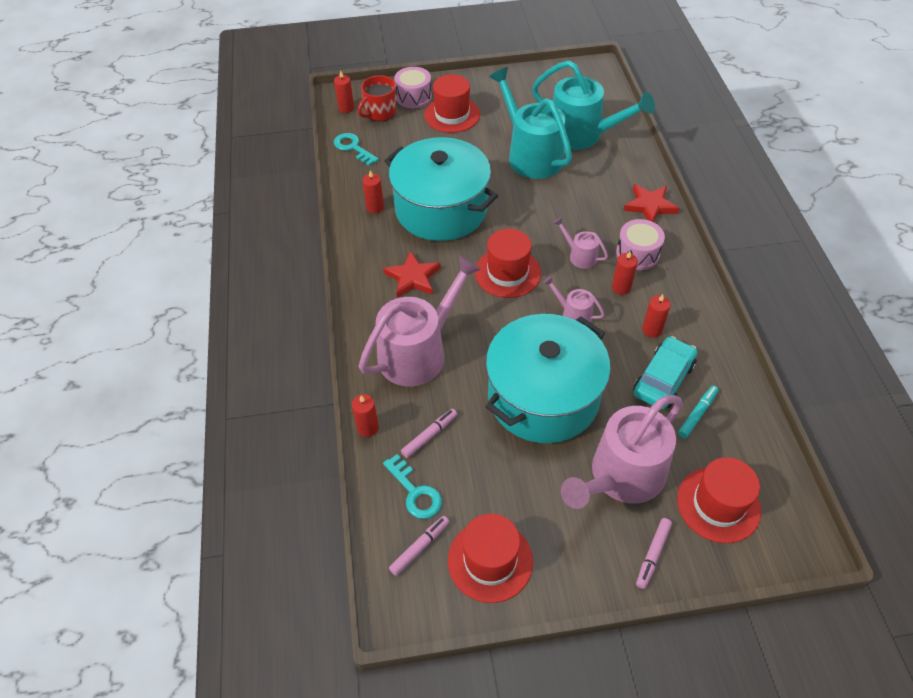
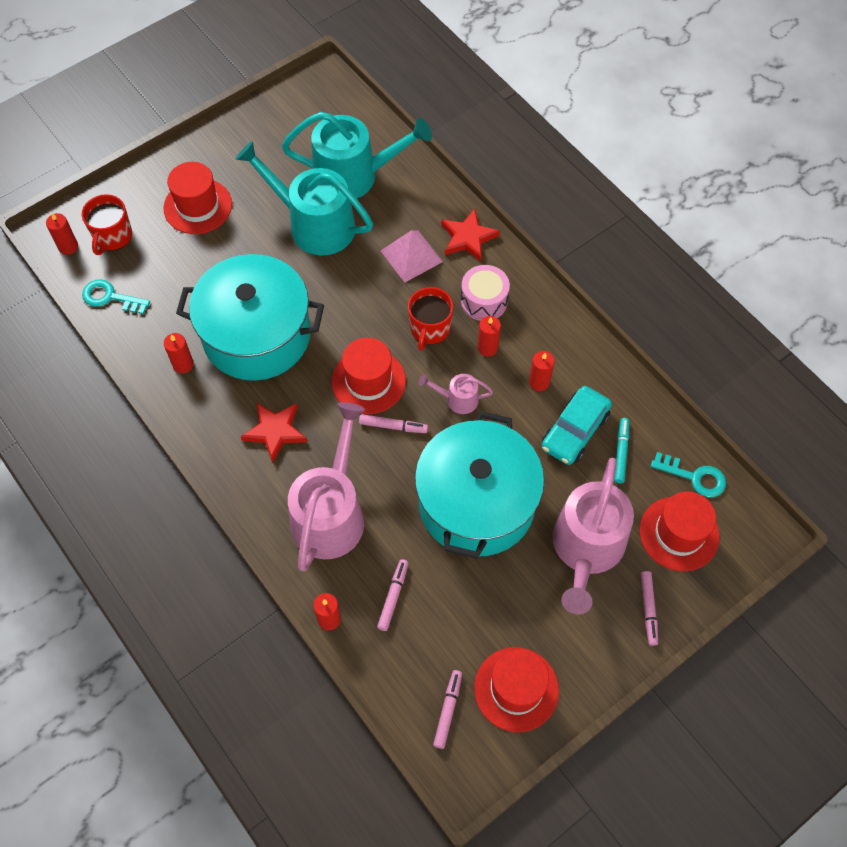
camera: 30 degrees left, 10 degrees up
turquoise key [383,454,442,519] -> turquoise key moved to [651,452,726,497]
pink drum [394,67,432,108] -> none
pink watering can [554,217,608,269] -> red mug [408,287,454,351]
turquoise car [633,336,698,409] -> turquoise car turned 150 degrees counterclockwise [541,386,612,465]
none -> pink marker [359,414,428,433]
none -> pink pyramid [381,230,443,282]

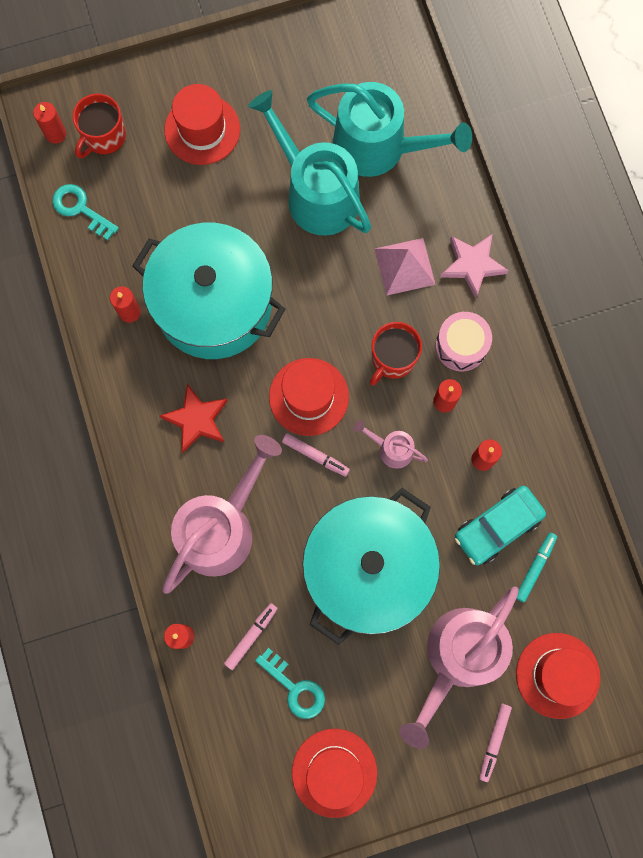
camera: 20 degrees right, 15 degrees up
pink marker [433,670,462,749] -> none
red star [441,209,500,262] -> pink star [440,234,509,299]
turquoise key [651,452,726,497] -> turquoise key moved to [255,648,325,719]

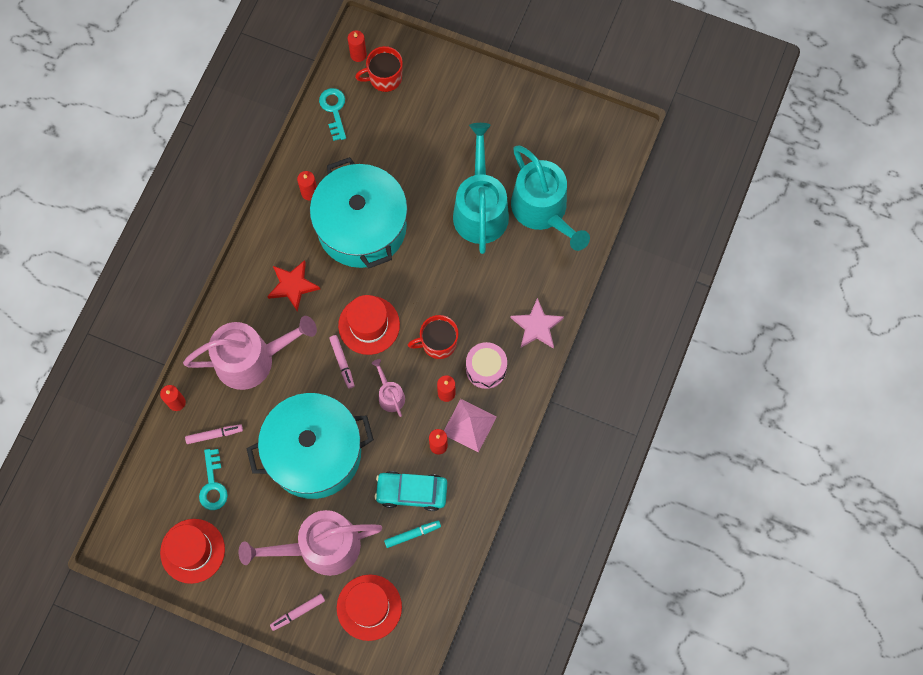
camera: 40 degrees right, 5 degrees down
red hat [164,84,240,165] -> none
pink pyramid [375,238,436,296] -> pink pyramid moved to [444,399,497,452]

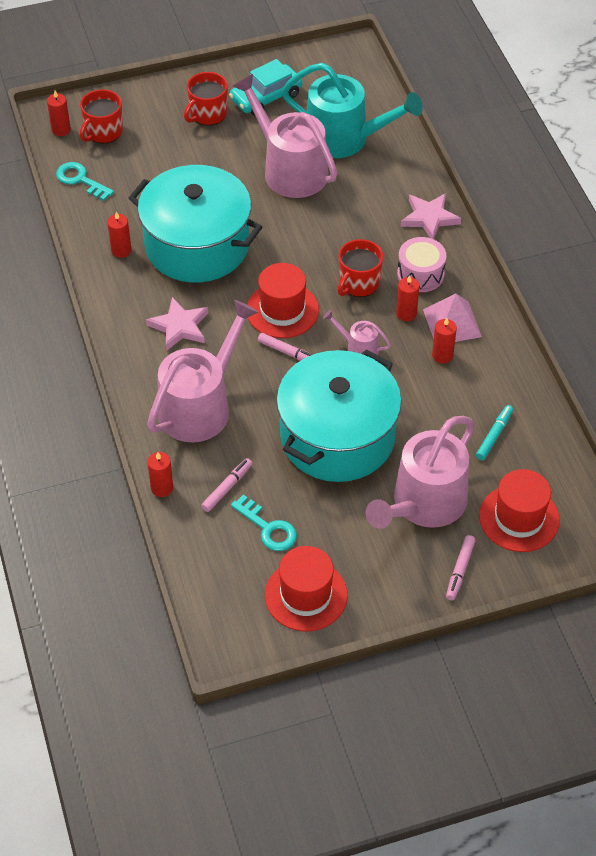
camera: 40 degrees left, 20 degrees down
red star [267,260,320,311] -> pink star [146,297,208,351]
turquoise car [374,471,447,511] -> turquoise car moved to [229,59,302,116]
turquoise watering can [453,123,509,254] -> pink watering can [233,74,338,198]
none -> red mug [184,72,228,126]

